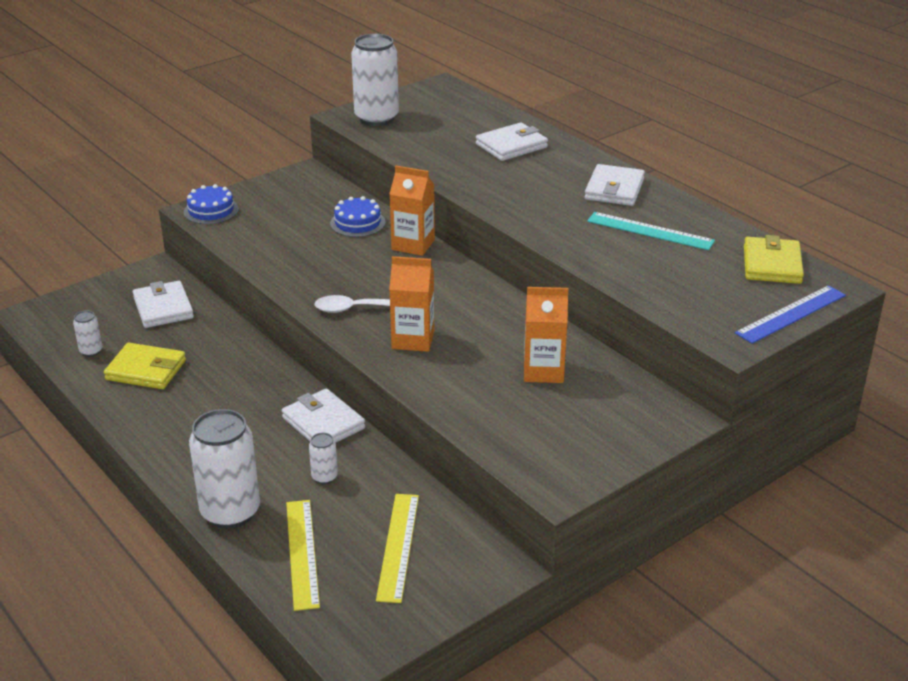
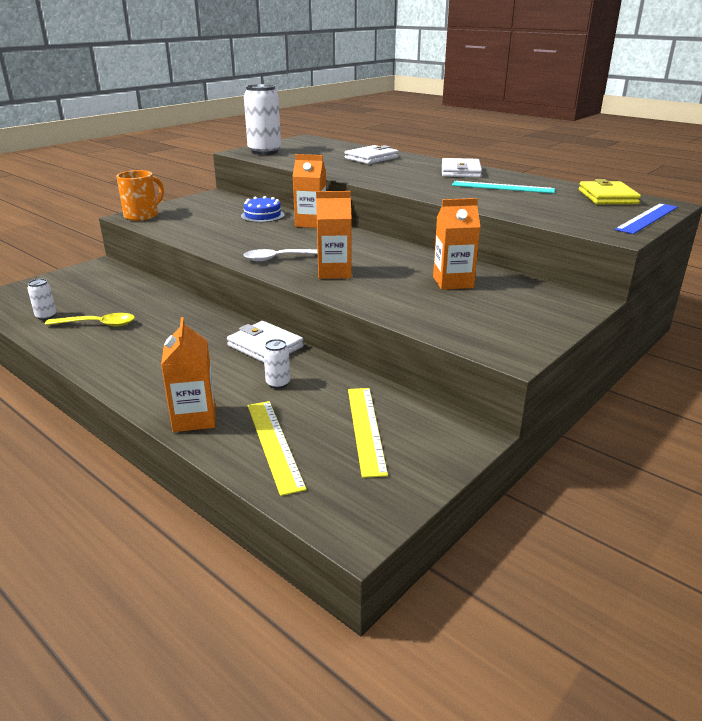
camera: 10 degrees left, 5 degrees down
yellow wallet [104,343,186,389] -> yellow spoon [45,313,135,326]
white wallet [133,281,194,328] -> none
blue cake [184,184,239,224] -> orange mug [116,170,164,221]
white can [189,409,260,529] -> orange carton [161,317,215,432]

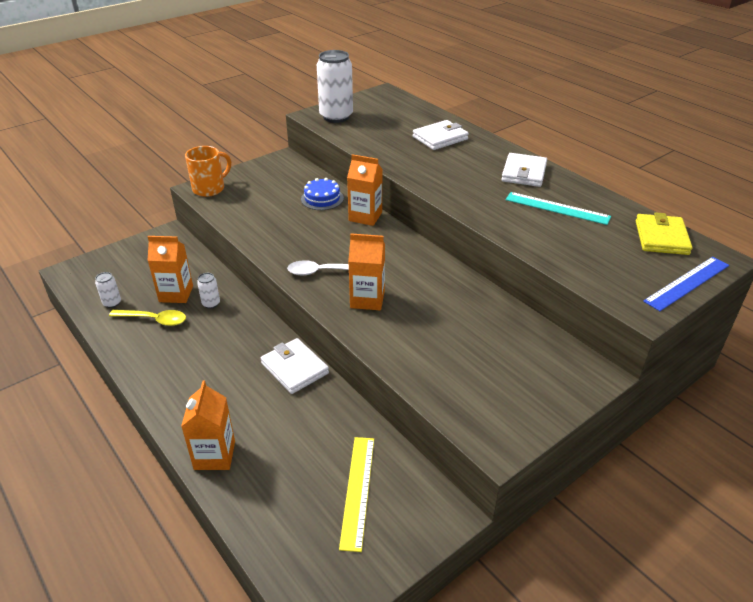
camera: 10 degrees right, 10 degrees up
yellow ruler [248,401,307,496] -> none
white can [263,339,290,389] -> white can moved to [197,273,220,309]
orange carton [433,198,480,290] -> orange carton moved to [147,236,193,303]

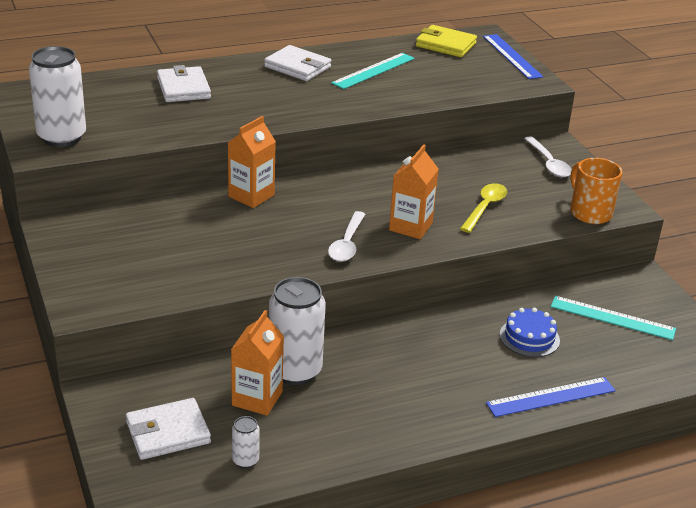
camera: 75 degrees left, 5 degrees down
yellow spoon [109,310,186,326] -> yellow spoon moved to [460,183,507,233]
orange carton [181,380,235,470] -> blue ruler [486,377,616,417]
orange mug [185,146,231,197] -> orange mug moved to [570,158,622,224]
white can [197,273,220,309] -> white can [269,277,326,385], size x2.21
white wallet [261,338,329,394] -> white wallet moved to [126,398,211,460]
blue cake [301,178,344,210] -> blue cake moved to [500,308,560,357]
yellow ruler [339,437,374,552] -> turquoise ruler [551,296,676,340]
none -> white spoon [524,136,572,177]

